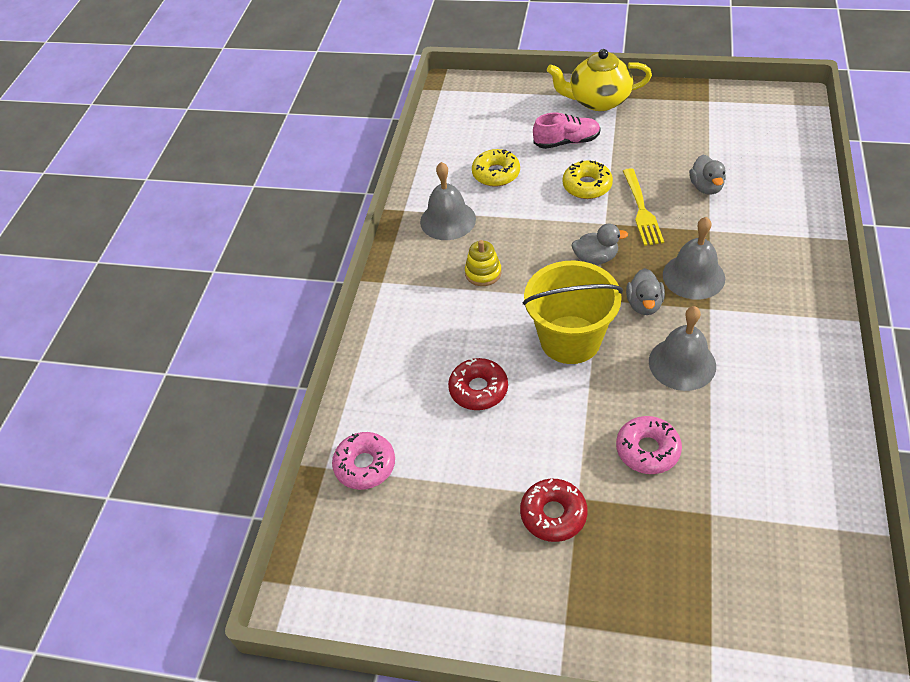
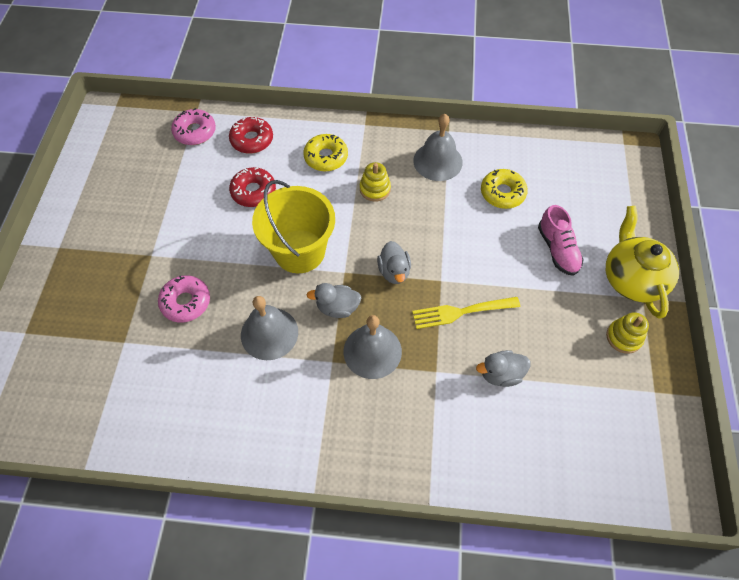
camera: 80 degrees right, 10 degrees up
red donut [520,479,588,542] -> red donut moved to [229,117,273,154]
yellow donut [562,160,613,199] -> yellow donut moved to [303,134,348,172]
none -> yellow stacking toy [606,312,649,354]

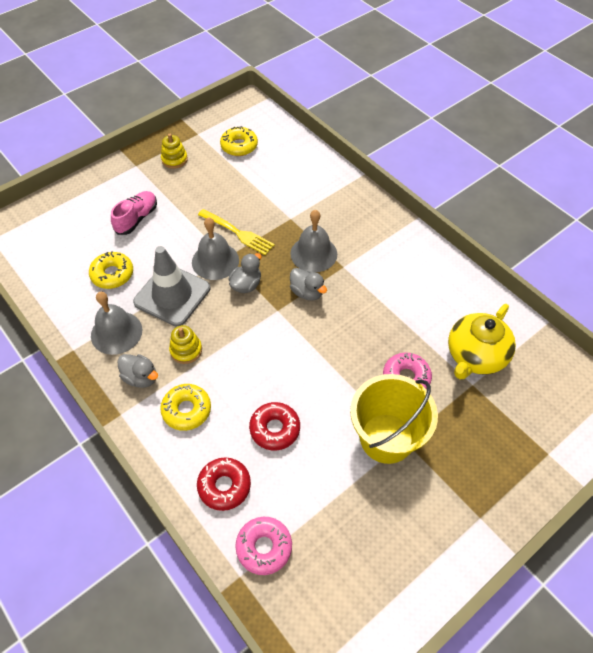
camera: 135 degrees left, 5 degrees down
grey bell [241,296,298,360] -> grey bell moved to [192,217,239,280]
yellow bucket [252,180,335,273] -> yellow bucket moved to [350,374,438,464]
grey duck [476,350,530,387] -> grey duck moved to [117,354,158,388]
yellow teapot [606,206,679,319] -> yellow teapot moved to [448,304,516,379]
none -> grey traffic cone [133,246,210,327]
none -> yellow donut [220,126,258,156]

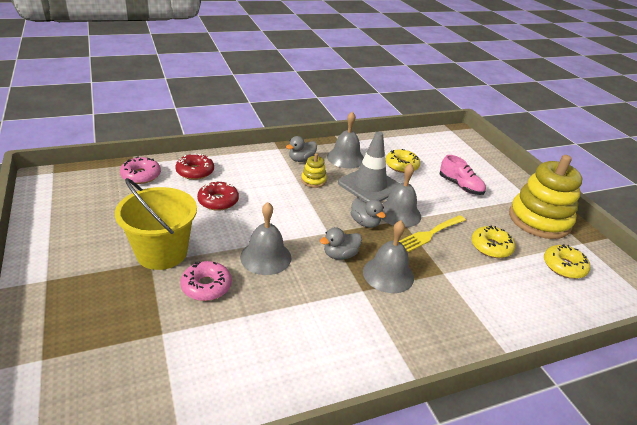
camera: 105 degrees right, 20 degrees down
yellow donut [160,384,211,431] -> yellow donut moved to [471,226,515,258]
yellow stacking toy [161,134,188,169] -> yellow stacking toy [509,155,582,239], size x2.28
yellow teapot [448,304,516,379] -> none
none -> grey bell [240,202,292,275]

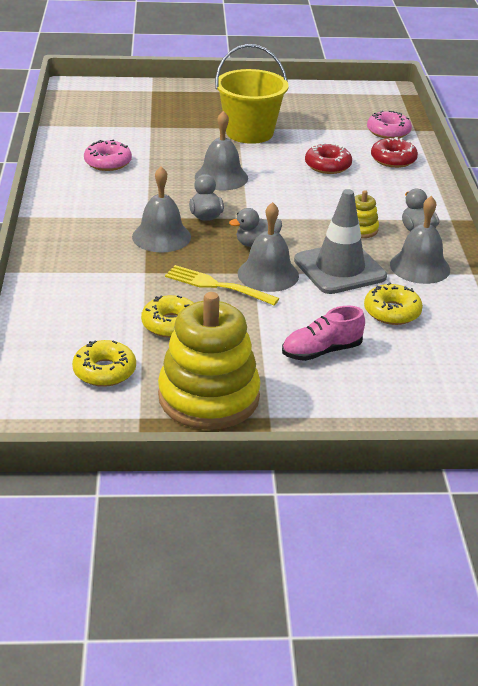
camera: 110 degrees right, 0 degrees up
pink donut [180,261,232,301] -> pink donut moved to [84,139,132,171]
yellow fork [399,215,466,252] -> yellow fork turned 45 degrees counterclockwise [165,265,279,305]

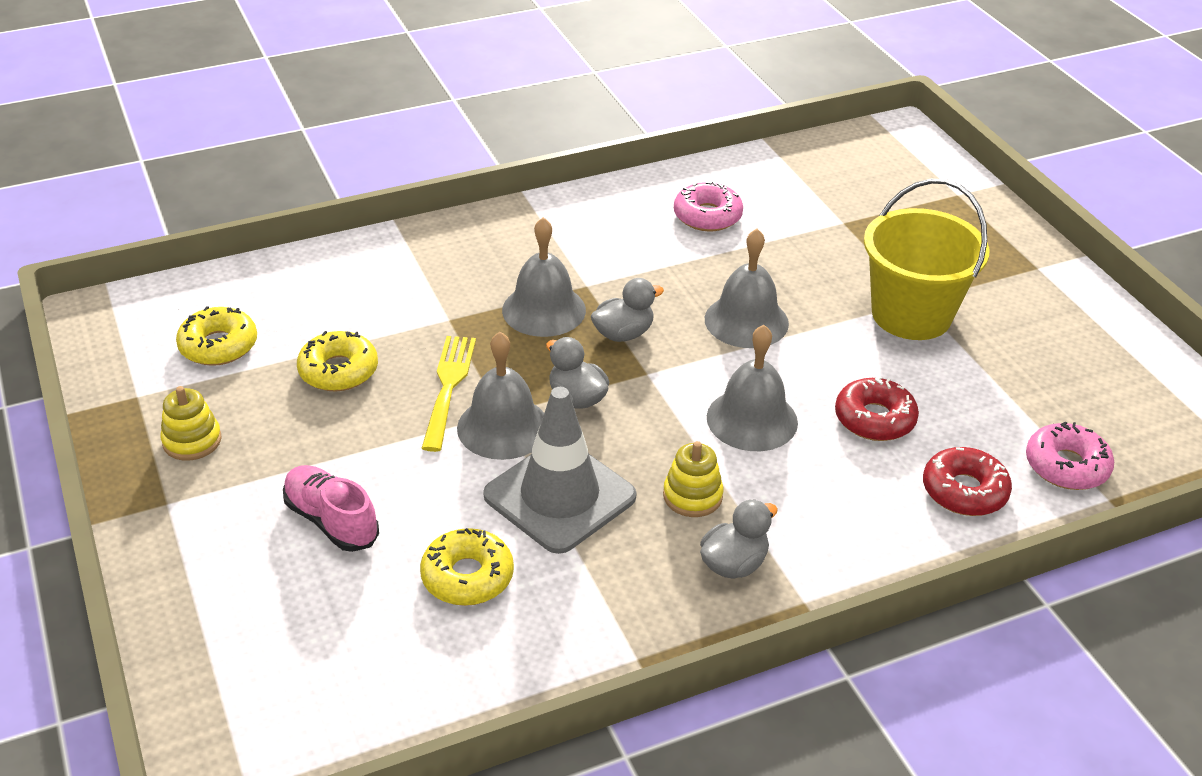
camera: 70 degrees right, 5 degrees up
yellow stacking toy [158,292,261,430] -> yellow stacking toy [160,386,221,461], size x0.44
grey bell [390,196,450,284] -> grey bell moved to [707,325,798,451]

